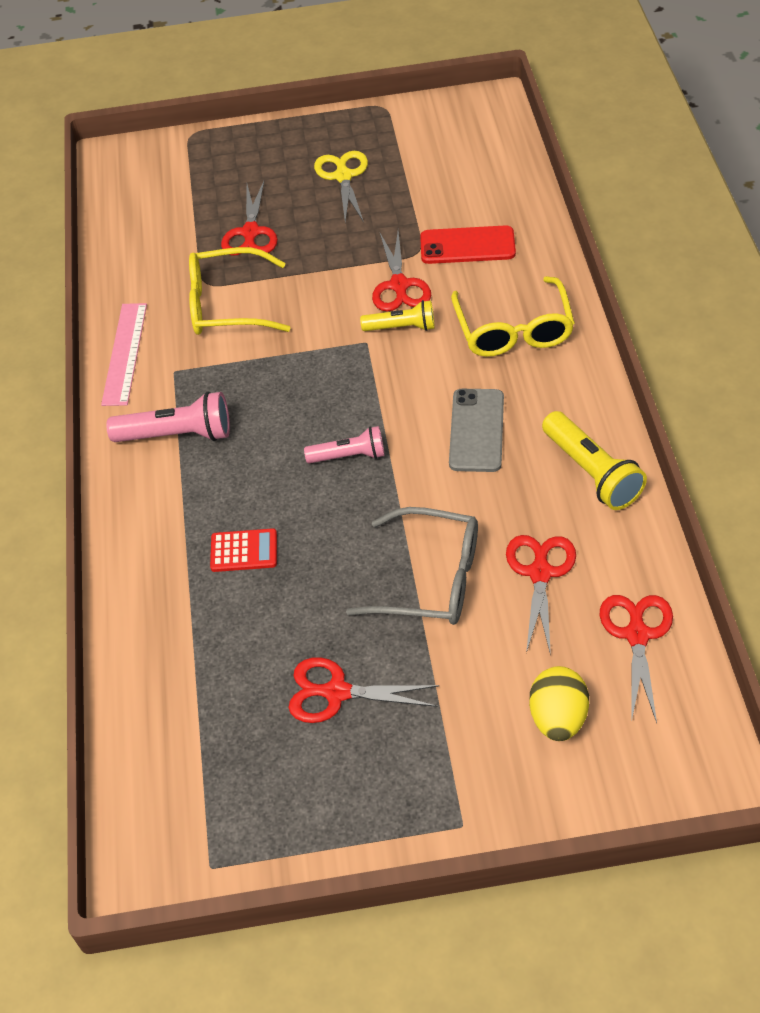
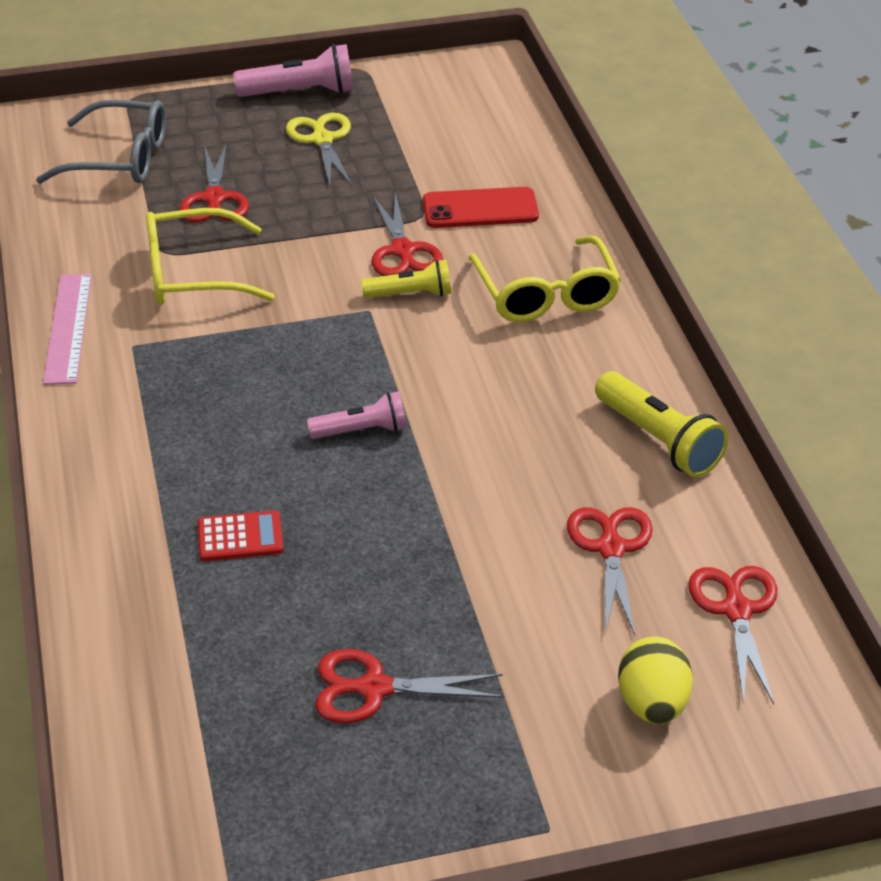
camera: 10 degrees left, 10 degrees down
pink flashlight [106,391,230,442] -> pink flashlight moved to [233,44,354,97]
grey glasses [346,507,478,625] -> grey glasses moved to [36,100,166,184]
grey phone [449,389,504,472] -> none

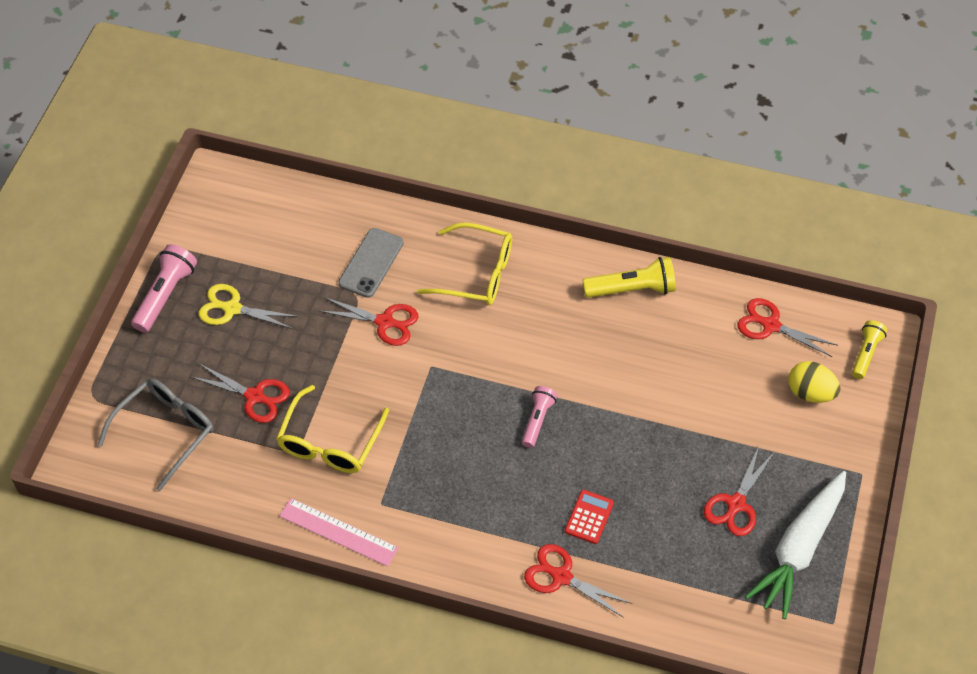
camera: 60 degrees left, 15 degrees up
yellow flashlight [361,260,451,298] -> yellow flashlight moved to [852,320,887,379]
red phone [423,187,539,228] -> grey phone [338,228,404,298]
red scissors [567,507,653,635] -> red scissors moved to [524,544,632,618]
none -> white carrot [745,471,846,619]

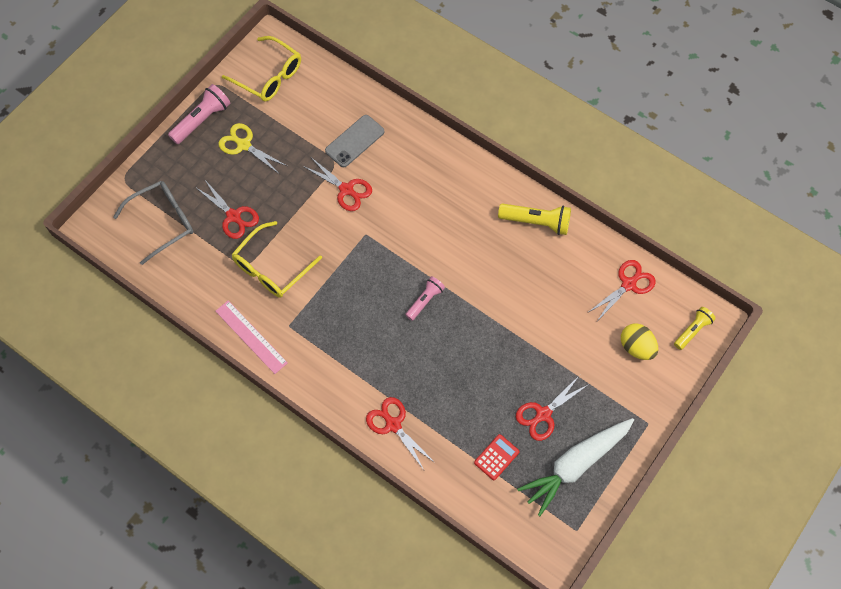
camera: 20 degrees right, 10 degrees up
yellow glasses [417,222,512,305] -> yellow glasses moved to [222,36,301,102]
red calculator [565,490,614,544] -> red calculator moved to [474,434,520,480]
red scissors [737,298,838,357] -> red scissors turned 90 degrees clockwise [587,260,656,321]

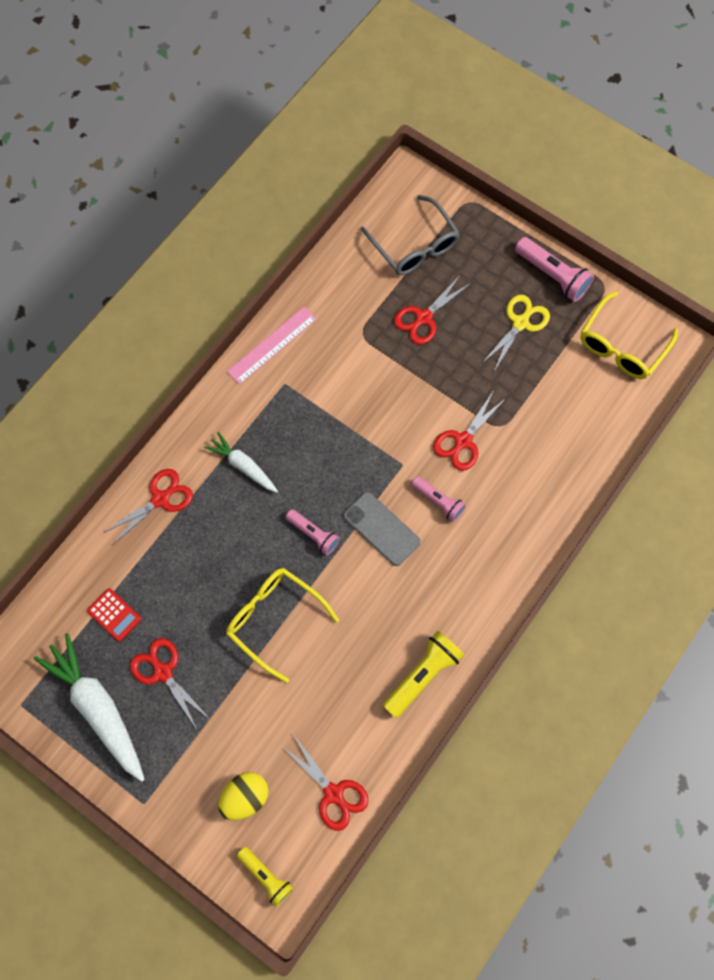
camera: 90 degrees right, 5 degrees up
yellow glasses [231,221,322,297] -> yellow glasses moved to [226,568,339,683]
grey phone [325,115,384,167] -> grey phone moved to [343,492,421,566]
yellow flashlight [498,203,571,235] -> yellow flashlight turned 150 degrees counterclockwise [383,631,464,718]
none -> white carrot [204,432,278,493]
none -> pink flashlight [411,476,466,522]

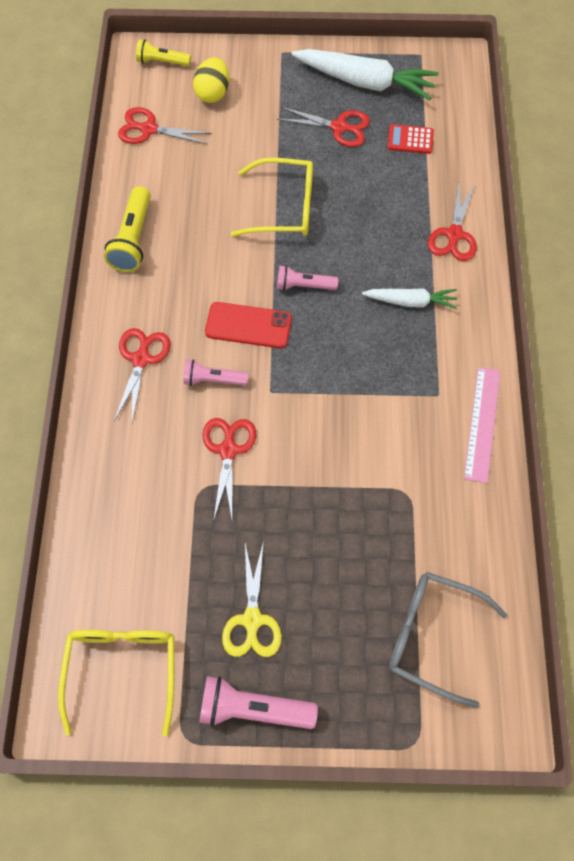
camera: 145 degrees right, 5 degrees down
grey phone [343,492,421,566] -> red phone [205,302,292,348]
red scissors [394,276,471,345] -> red scissors moved to [114,328,171,422]

